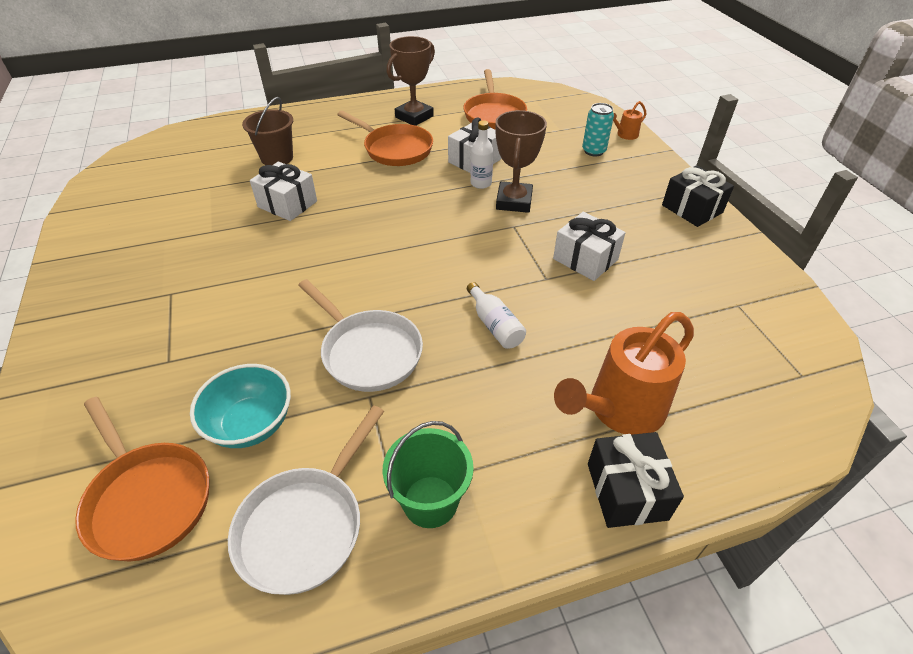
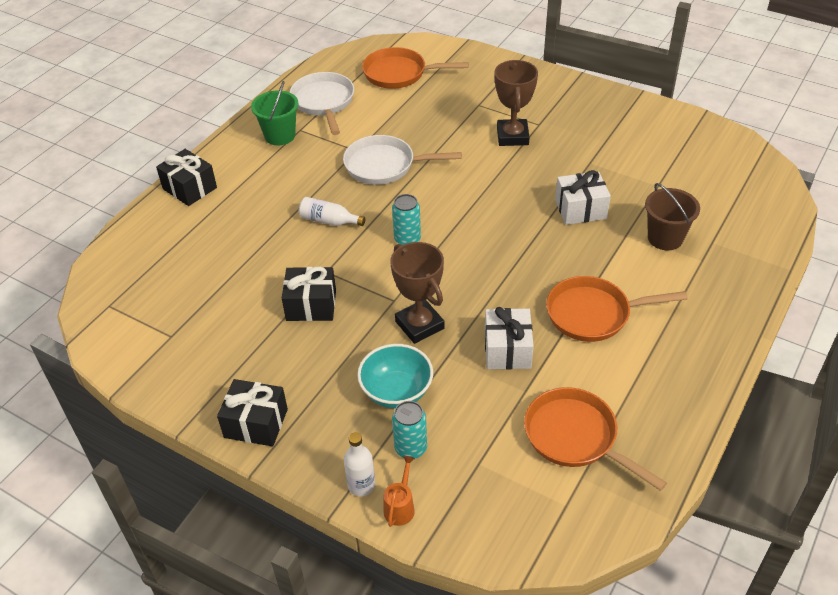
camera: 140 degrees right, 0 degrees up
turquoise bowl [190,364,291,448] -> turquoise bowl moved to [357,344,433,408]
brown trophy [386,36,435,126] -> brown trophy moved to [495,60,538,146]
white bottle [471,120,493,189] -> white bottle moved to [344,432,375,497]
white gift [553,212,626,281] -> black gift [282,266,336,321]
orange watering can [554,312,694,435] -> none
none -> turquoise can [392,194,421,245]

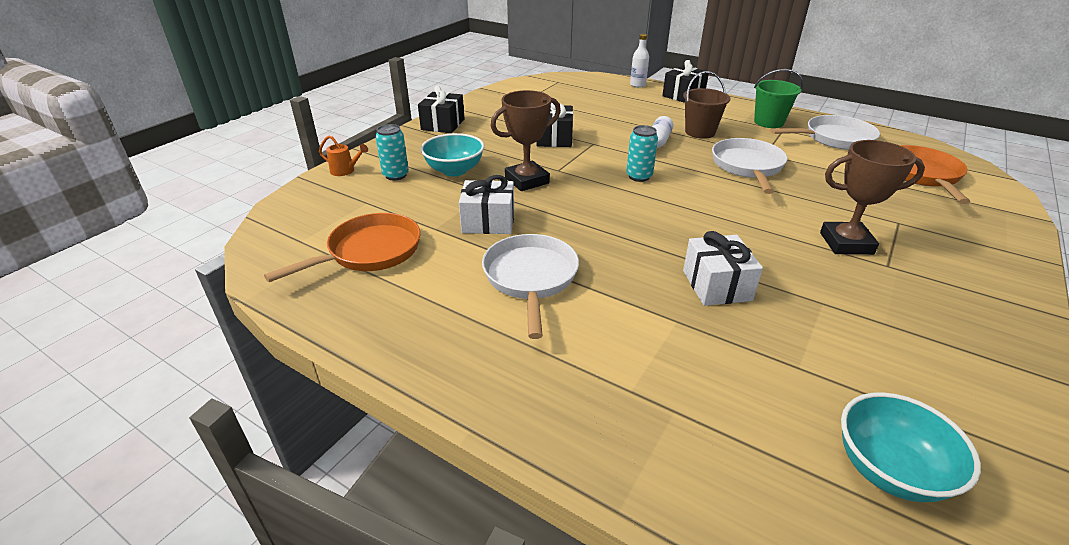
camera: 90 degrees right, 10 degrees down
white bottle [344,432,375,497] -> white bottle moved to [630,34,649,88]
orange pan [546,276,688,342] -> white pan [482,234,579,339]
brown bucket [645,183,700,250] -> brown bucket moved to [683,71,730,139]
none -> turquoise bowl [841,392,981,502]

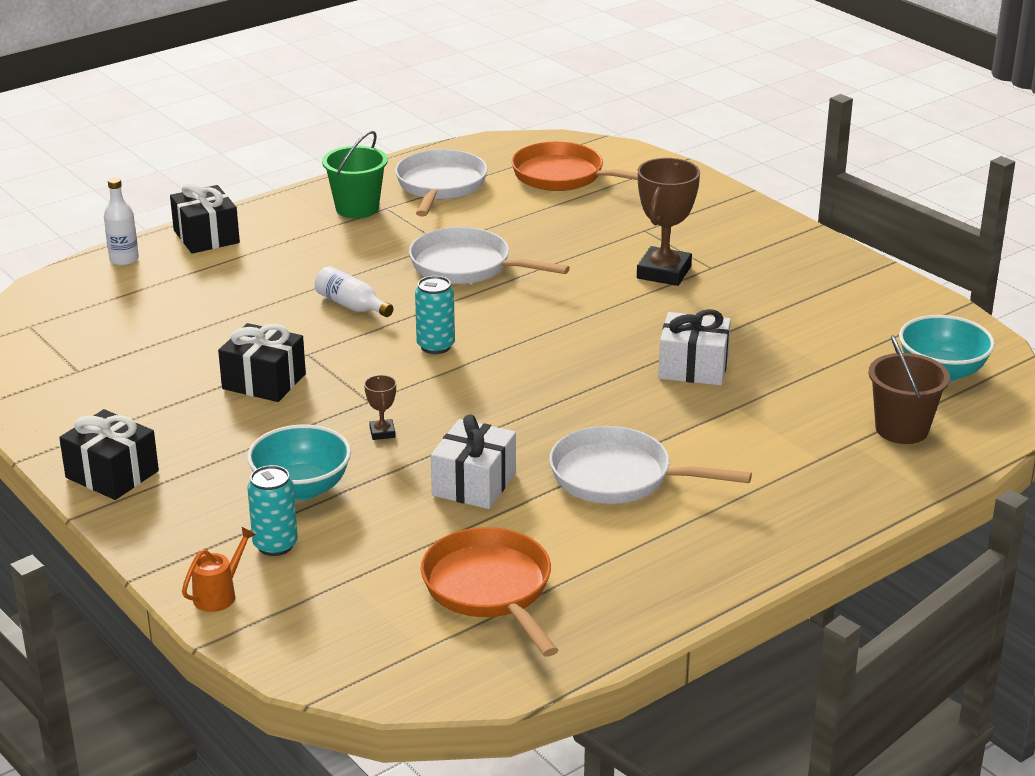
camera: 70 degrees left, 5 degrees down
brown trophy [490,90,561,191] -> brown trophy [364,375,396,440], size x0.45
brown bucket [683,71,730,139] -> brown bucket moved to [868,335,950,444]

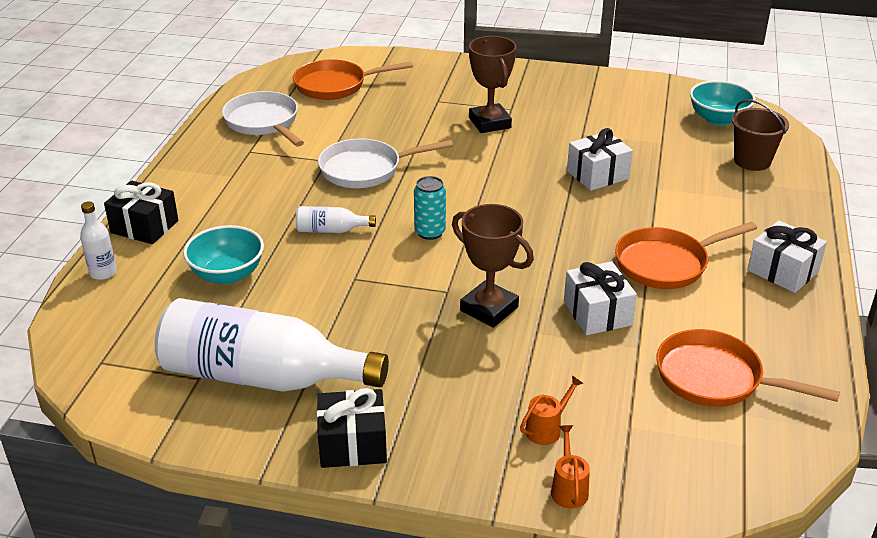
camera: 40 degrees left, 5 degrees up
black gift [218,323,306,402] -> none
turquoise bowl [247,424,351,500] -> turquoise bowl moved to [183,225,264,284]
turquoise can [247,465,298,556] -> orange watering can [520,375,584,445]
green bucket [322,131,388,218] -> none
brown trophy [364,375,396,440] -> brown trophy [452,204,534,328], size x2.20
white pan [549,426,752,504] -> orange pan [615,222,757,289]
none -> white bottle [155,298,389,392]
none -> white gift [748,220,827,293]

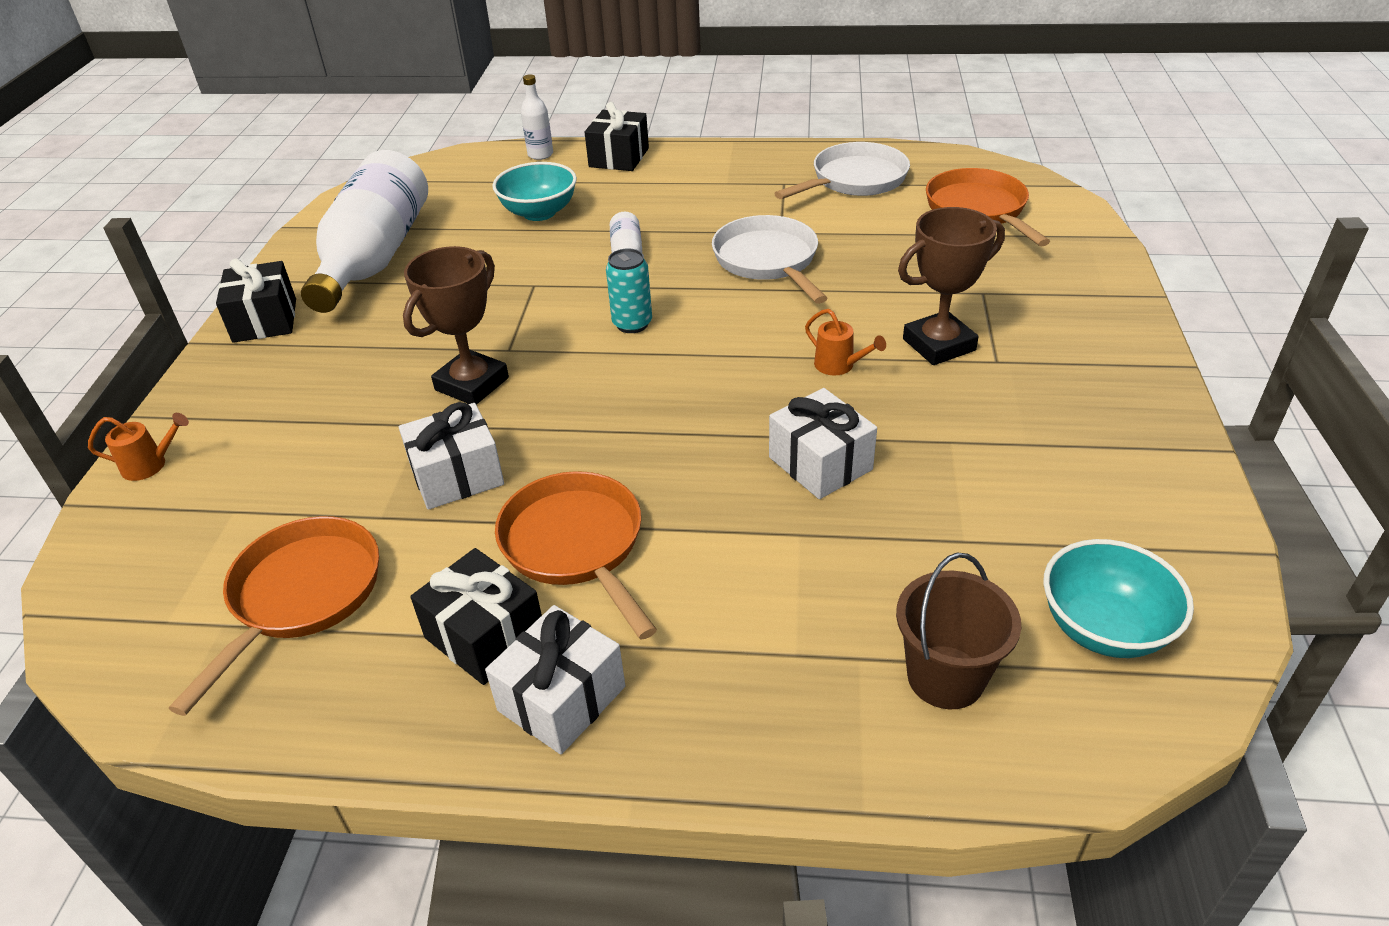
camera: 85 degrees right, 5 degrees up
orange watering can [520,375,584,445] -> orange watering can moved to [805,309,886,376]
none -> black gift [410,548,542,685]

